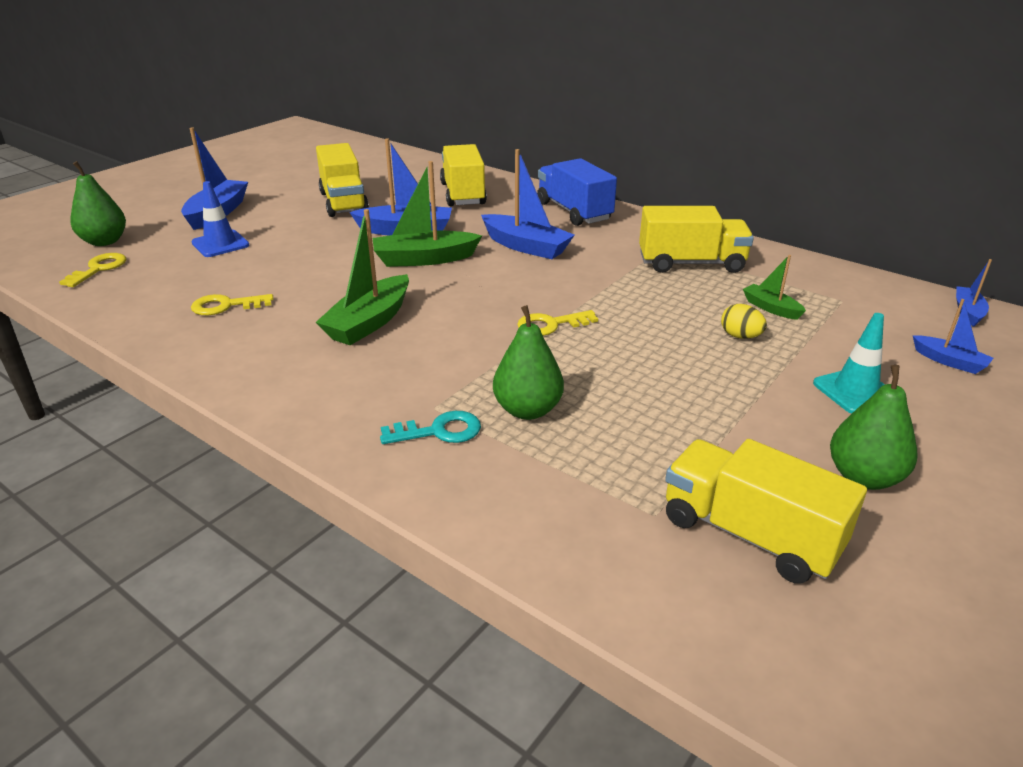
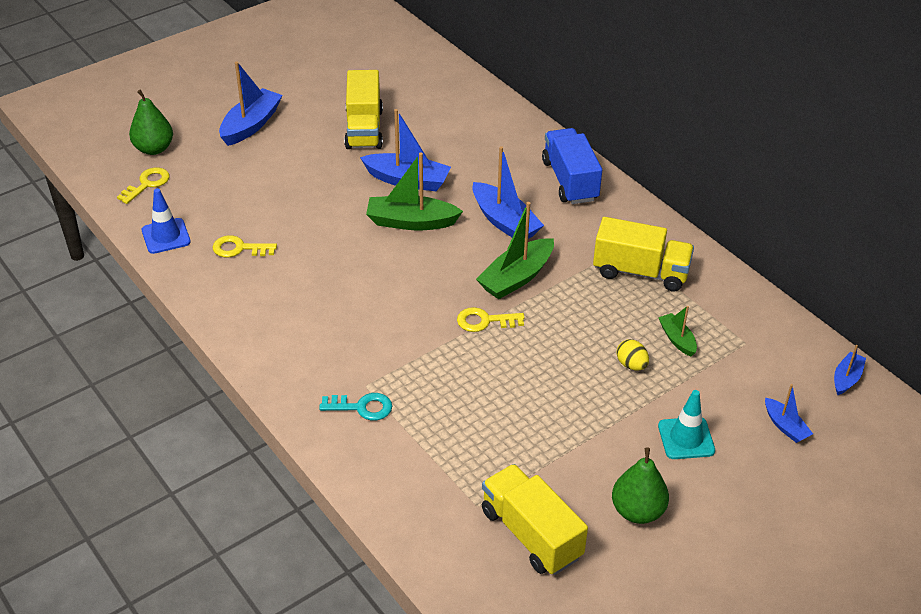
camera: 15 degrees right, 10 degrees up
blue traffic cone [191,181,249,257] -> blue traffic cone moved to [142,188,191,254]
green boat [316,209,409,345] -> green boat moved to [476,202,554,299]
yellow truck [440,144,487,206] -> none
green pear [493,305,564,420] -> none

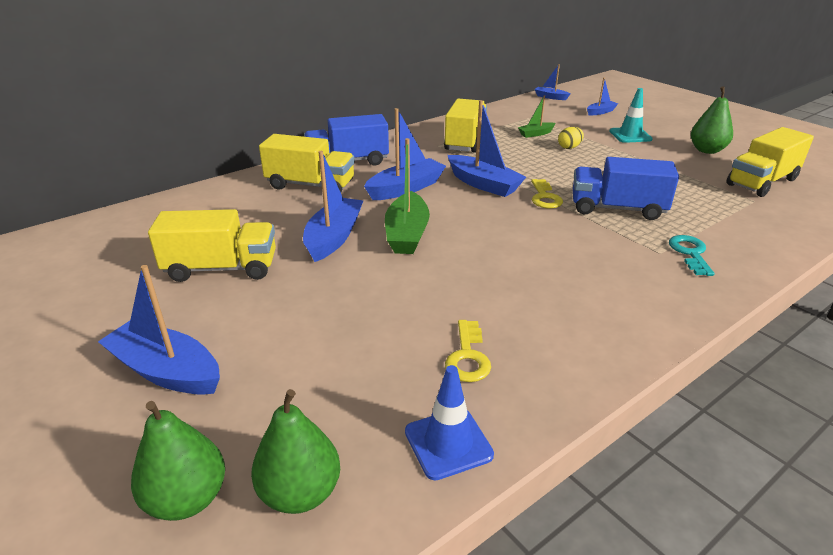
camera: 90 degrees left, 10 degrees down
yellow key [117,168,170,204] -> green pear [251,389,340,514]
green boat [476,202,554,299] -> blue boat [448,100,526,197]
none -> yellow truck [259,134,355,192]
none -> blue truck [573,157,679,220]

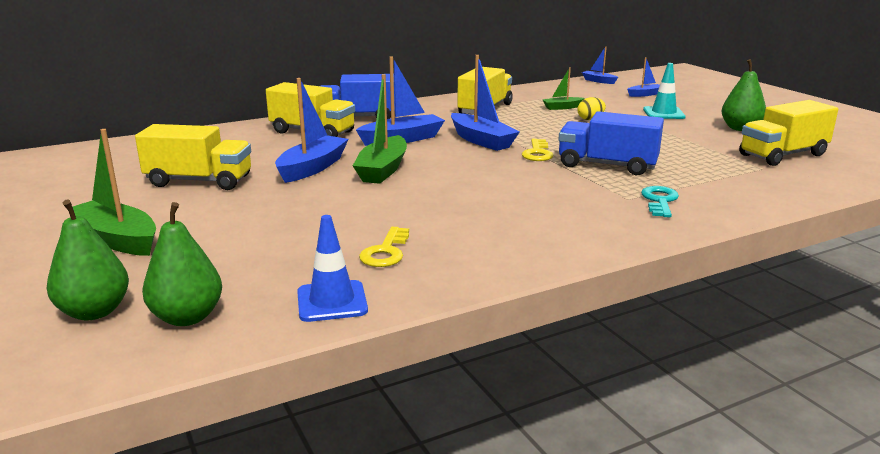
camera: 10 degrees right, 10 degrees down
blue boat [98,265,220,395] -> green boat [66,129,156,256]

